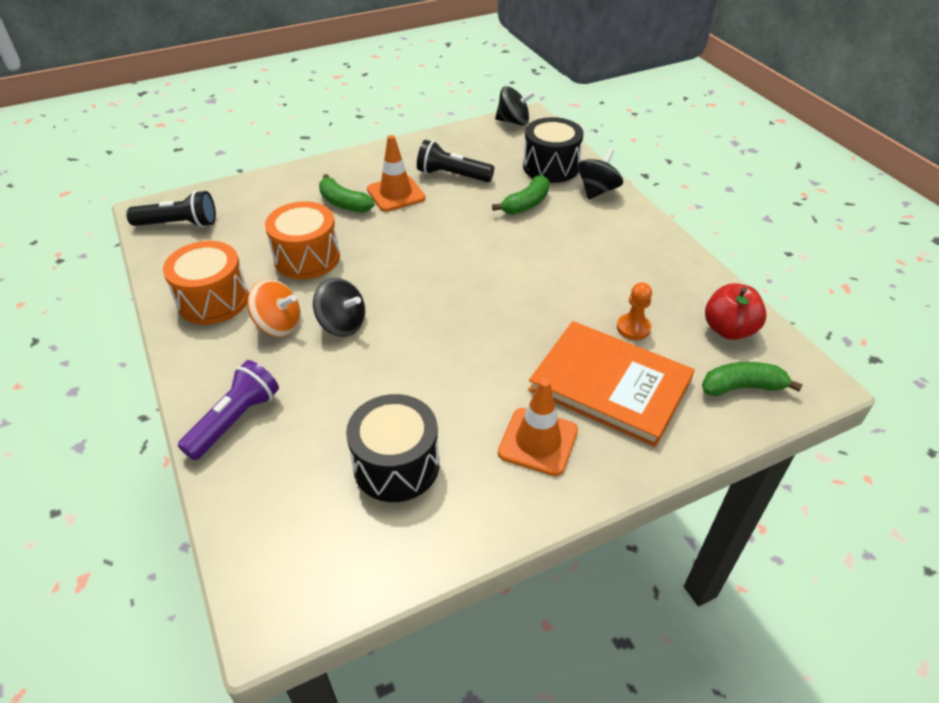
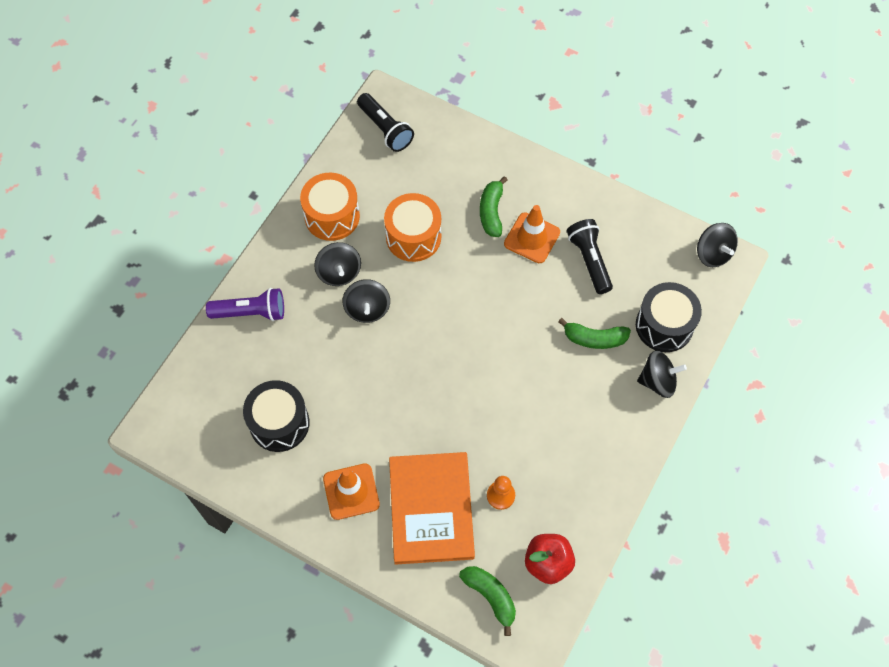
camera: 55 degrees right, 20 degrees up
orange spinning top [247,279,301,337] -> black spinning top [314,242,361,286]

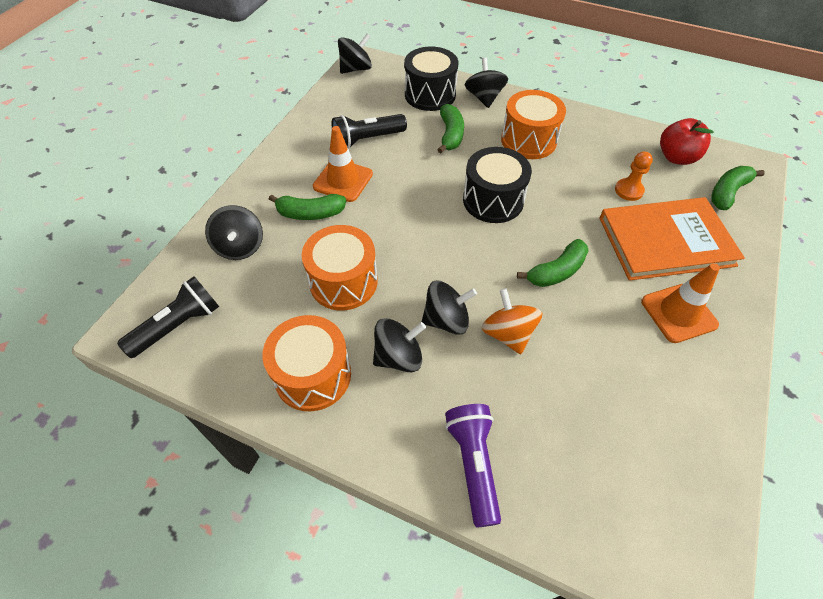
camera: 95 degrees left, 10 degrees down
black drum [243,380,310,452] -> black drum moved to [463,147,532,223]
none -> black spinning top [205,205,263,260]
none -> orange spinning top [482,288,542,354]
none -> orange drum [501,90,566,159]
none -> green banana [517,239,589,287]

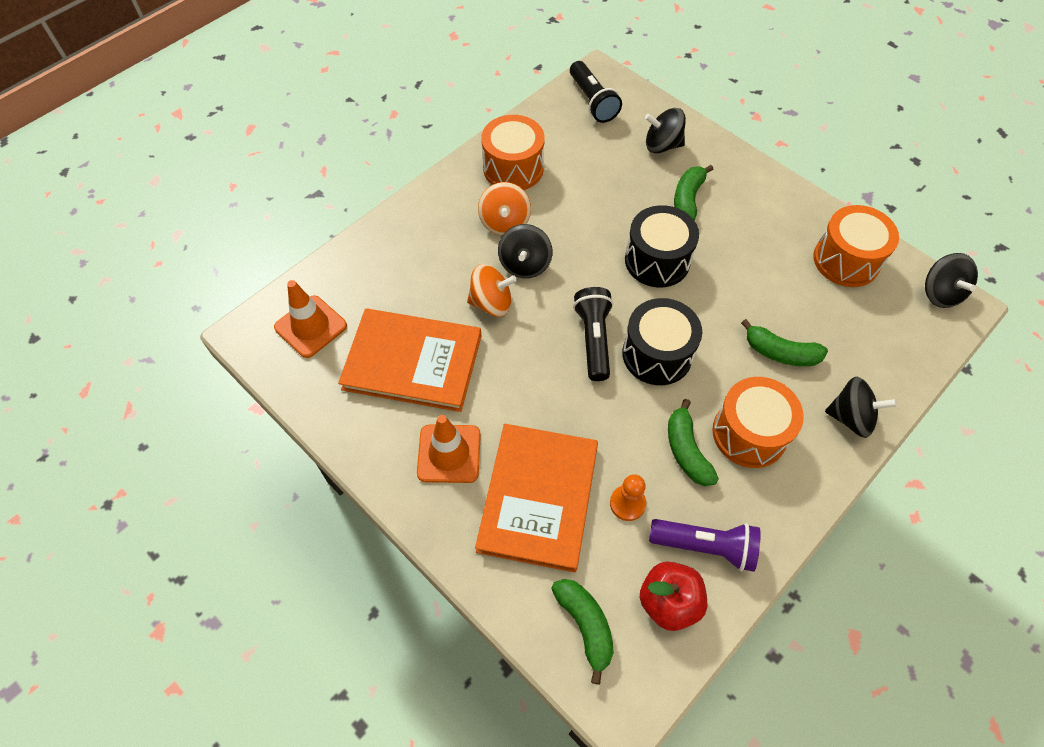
camera: 110 degrees right, 5 degrees up
orange drum [302,225,378,310] -> orange drum moved to [813,205,899,287]
orange traffic cone [313,126,373,202] -> orange traffic cone moved to [274,280,347,358]
black flashlight [332,114,407,149] -> black flashlight moved to [573,287,613,381]
black spinning top [373,318,426,372] -> orange spinning top [478,182,531,235]
black drum [404,46,458,111] -> black drum moved to [625,205,699,287]
purple flashlight [445,404,501,527] -> purple flashlight moved to [649,519,761,572]
green banana [517,239,589,287] -> green banana moved to [668,399,719,486]
none -> orange book [338,308,482,412]

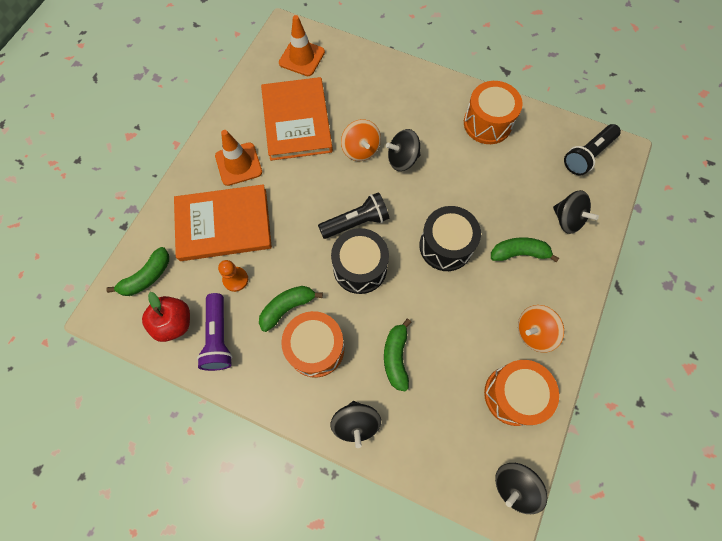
camera: 70 degrees right, 10 degrees up
orange spinning top [478,182,531,235] -> orange spinning top moved to [518,305,564,353]
black spinning top [645,108,686,153] -> black spinning top turned 150 degrees clockwise [553,190,599,234]

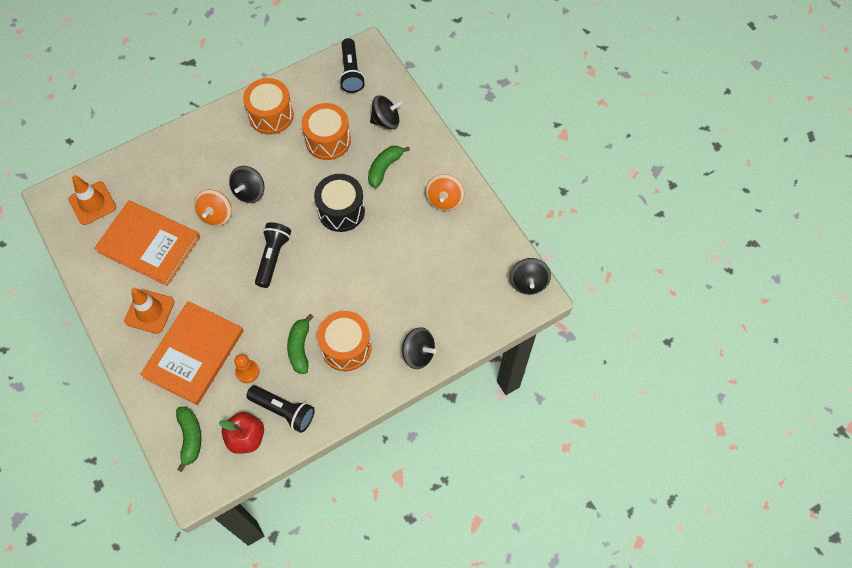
camera: 55 degrees left, 5 degrees down
purple flashlight [197,293,233,371] -> black flashlight [246,385,315,433]
black drum [331,228,389,294] -> none
orange spinning top [341,119,381,161] -> orange spinning top turned 90 degrees clockwise [194,189,231,226]
green banana [384,319,411,391] -> none
orange drum [484,360,559,426] -> orange drum moved to [301,103,351,160]

